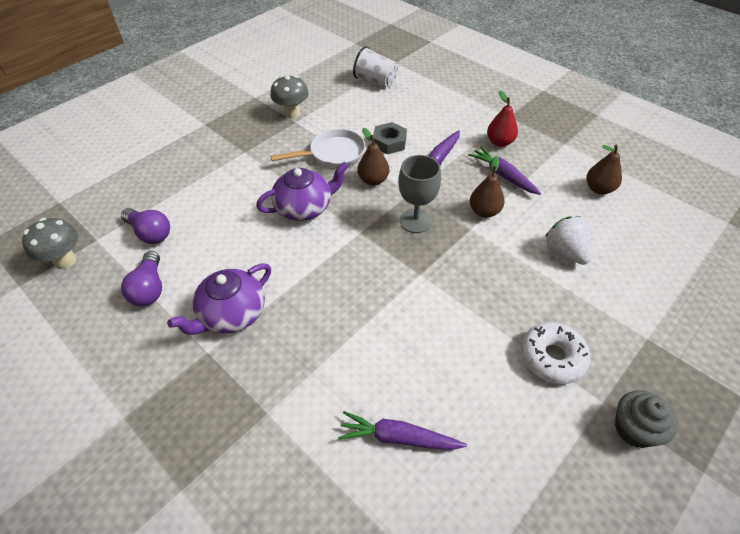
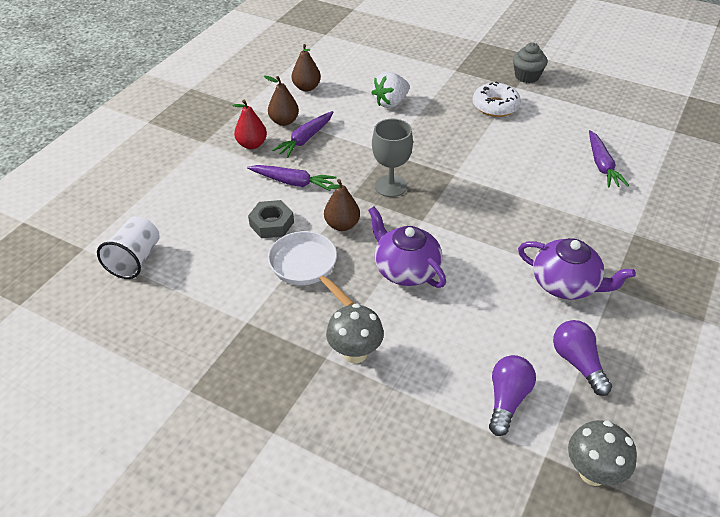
camera: 105 degrees left, 5 degrees down
purple light bulb [121,251,162,306] -> purple light bulb turned 90 degrees counterclockwise [553,320,612,396]
grey mushroom [271,75,309,118] -> grey mushroom moved to [326,303,384,363]
brown pear [470,156,505,218] -> brown pear moved to [264,76,299,126]

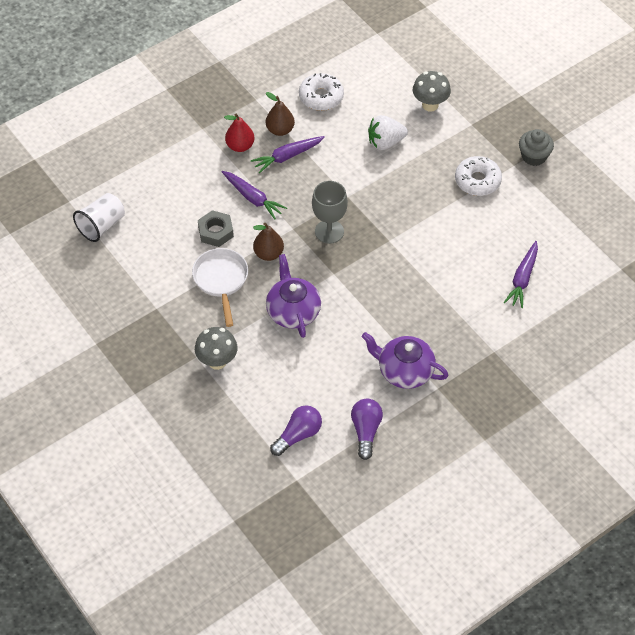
camera: 25 degrees right, 10 degrees up
brown pear [291,44,321,91] -> white donut [299,73,344,111]
purple teapot [518,238,636,300] -> purple teapot turned 150 degrees clockwise [362,332,448,389]
grey mushroom [568,420,637,486] -> grey mushroom moved to [413,71,451,112]

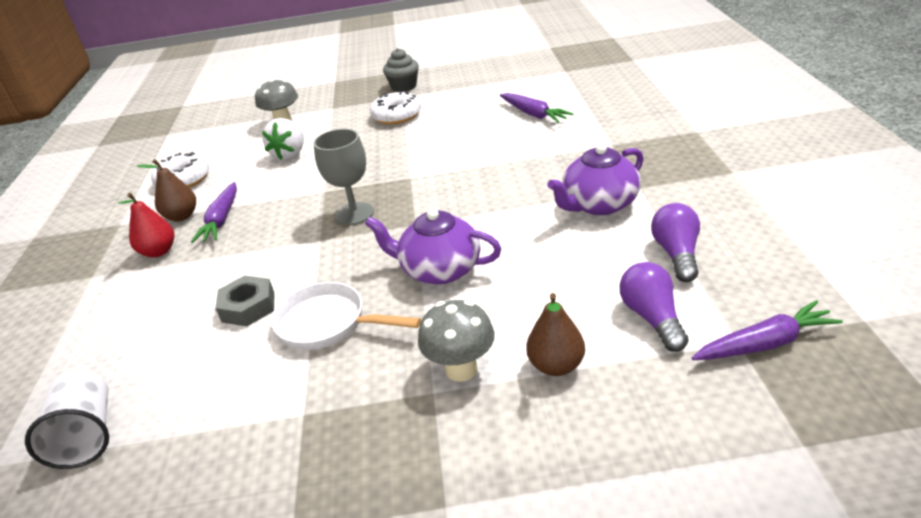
camera: 55 degrees left, 20 degrees down
purple carrot [222,171,287,219] -> purple carrot moved to [692,300,843,360]
brown pear [253,223,284,261] -> brown pear moved to [526,293,585,376]
purple light bulb [351,399,383,460] -> purple light bulb turned 60 degrees clockwise [651,203,700,282]

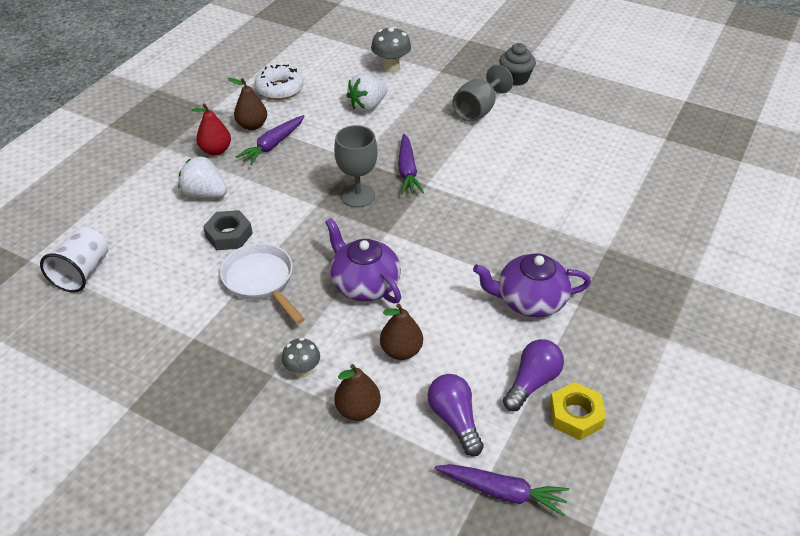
camera: 30 degrees right, 10 degrees up
white donut [370,91,421,125] -> grey goblet [452,65,513,122]
grey mushroom [418,300,495,382] -> grey mushroom [282,338,320,378], size x0.65
purple carrot [500,93,573,123] -> purple carrot moved to [398,134,424,194]
purple light bulb [619,262,688,352] -> purple light bulb turned 45 degrees counterclockwise [428,374,484,456]
none -> white strawberry [178,156,227,198]
none -> brown pear [380,304,423,360]
none -> yellow nut [550,382,606,440]

